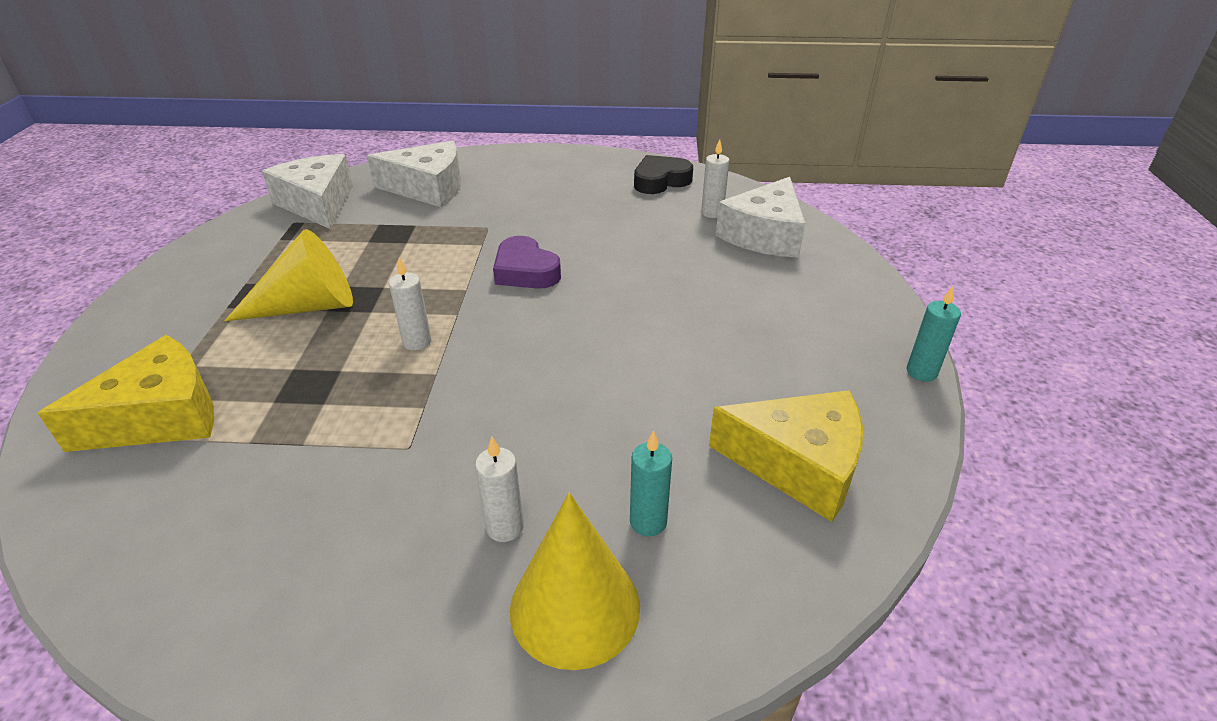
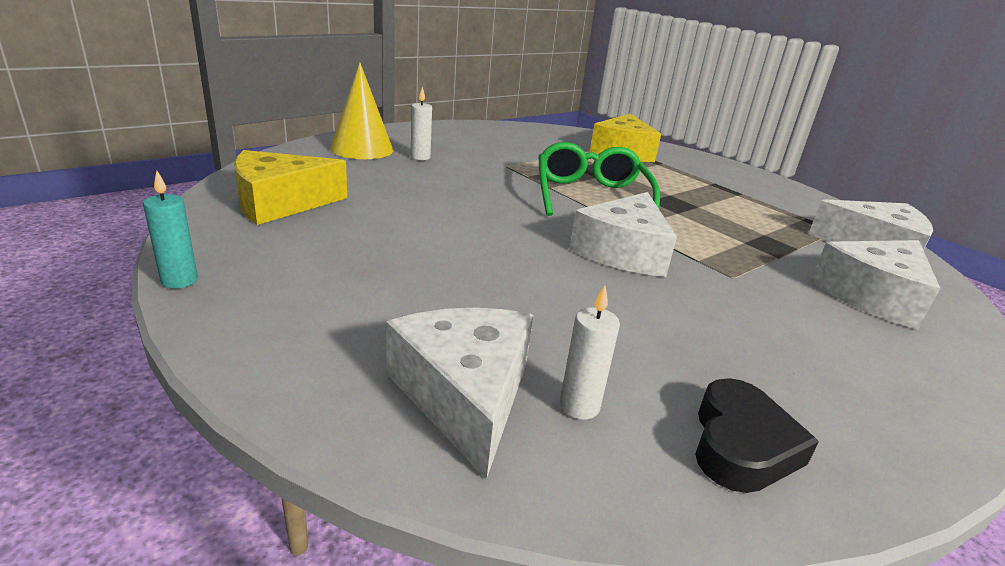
camera: 135 degrees right, 10 degrees down
yellow cone [224,229,353,321] -> none
white candle [389,257,431,350] -> green glasses [539,142,660,216]
purple heart [493,236,561,289] -> white cheese [569,192,677,277]
turquoise candle [630,430,672,536] -> none

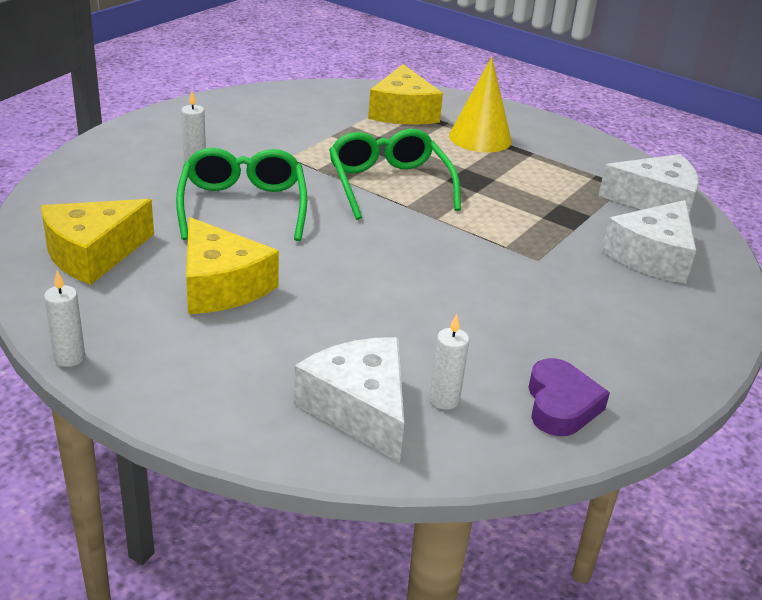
camera: 15 degrees left, 5 degrees up
turquoise candle [143,171,198,289] -> white candle [44,271,85,367]
yellow cone [330,62,393,159] -> yellow cone moved to [449,57,512,153]
white cheese [569,192,677,277] -> none
black heart [695,378,819,493] -> purple heart [528,358,610,436]
none -> green glasses [176,148,307,241]
none -> yellow cheese [186,217,279,314]

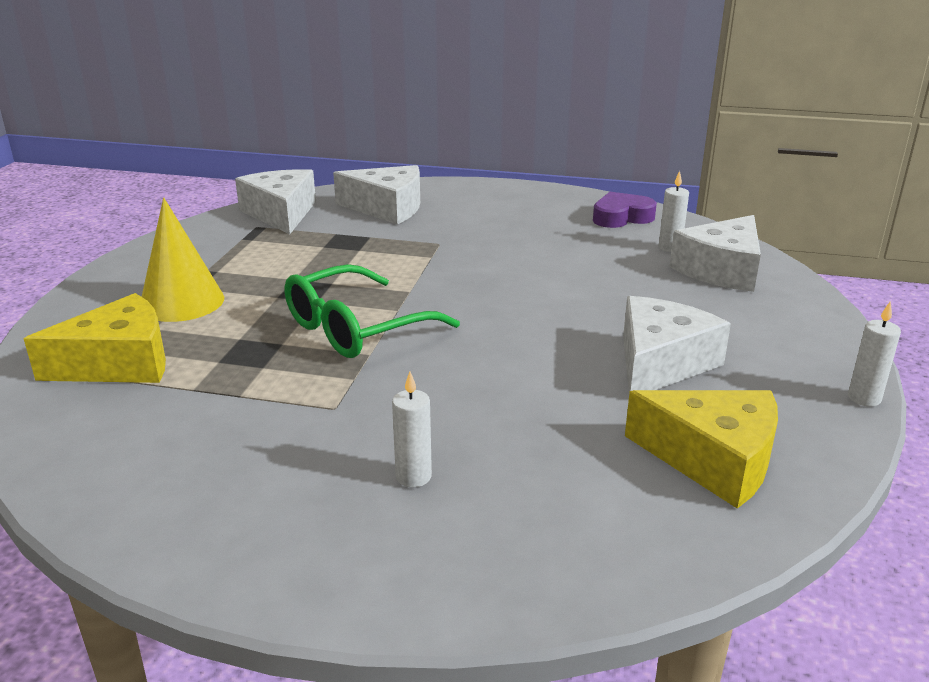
camera: 110 degrees left, 5 degrees down
green glasses [176,148,307,241] -> none
yellow cheese [186,217,279,314] -> white cheese [623,296,731,392]

